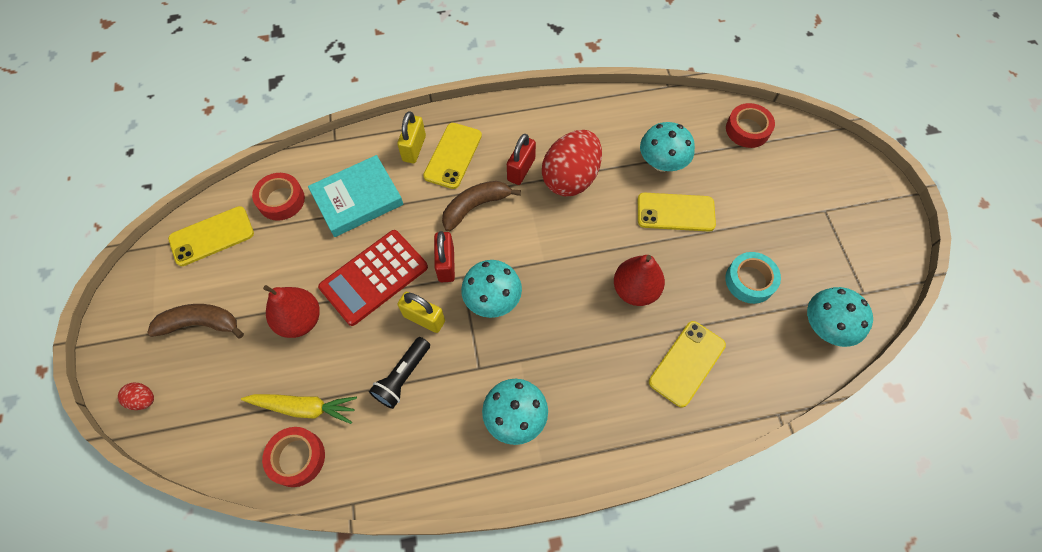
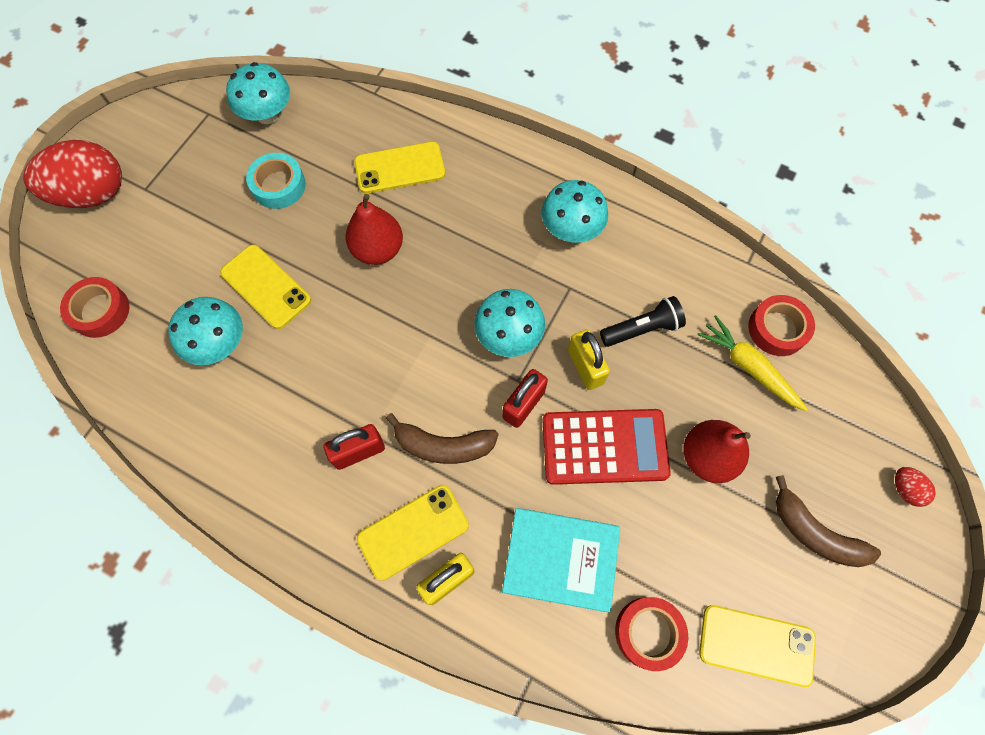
camera: 140 degrees left, 5 degrees up
red egg [542,130,602,197] -> red egg moved to [23,140,122,208]

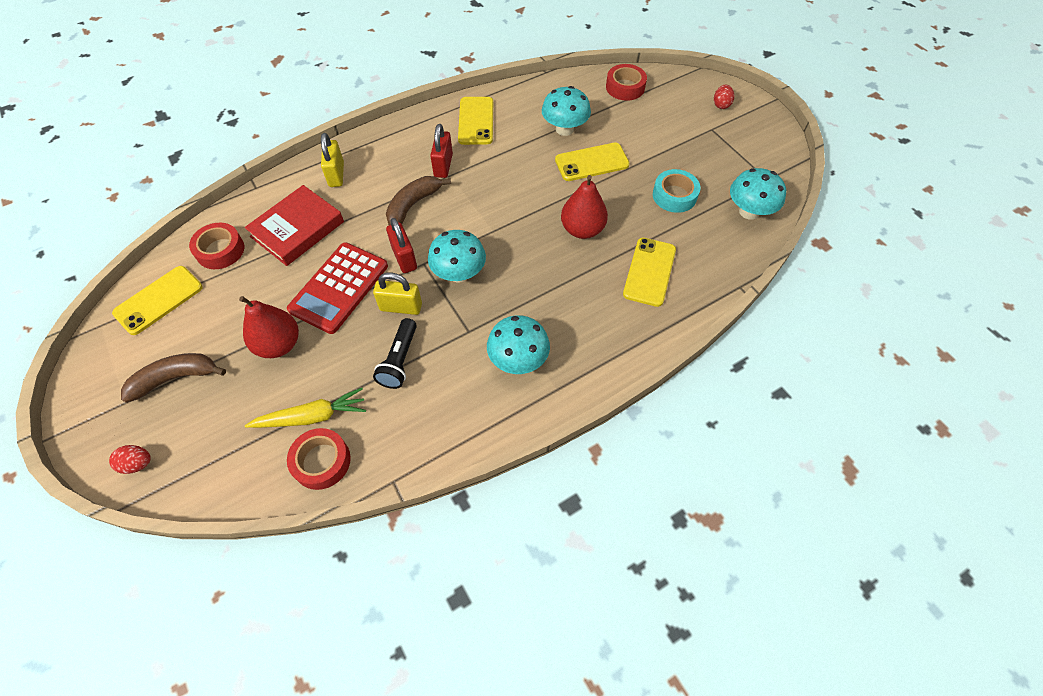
camera: 120 degrees right, 10 degrees down
red egg [23,140,122,208] -> red egg [714,85,734,109], size x0.42
yellow phone [357,485,469,580] -> yellow phone moved to [458,97,493,145]
turquoise book [502,508,620,612] -> red book [245,185,344,266]

